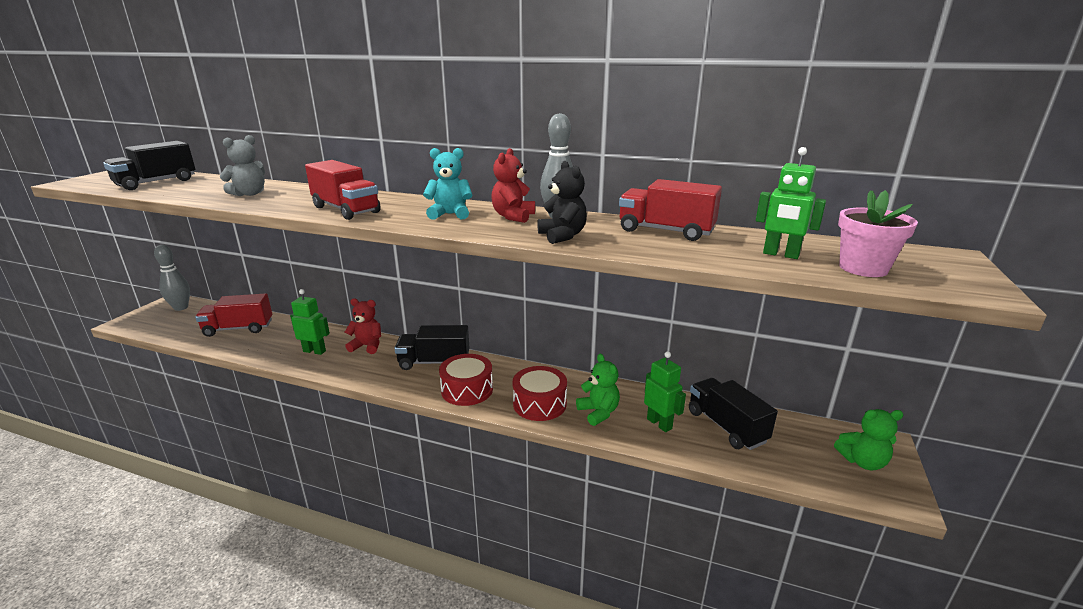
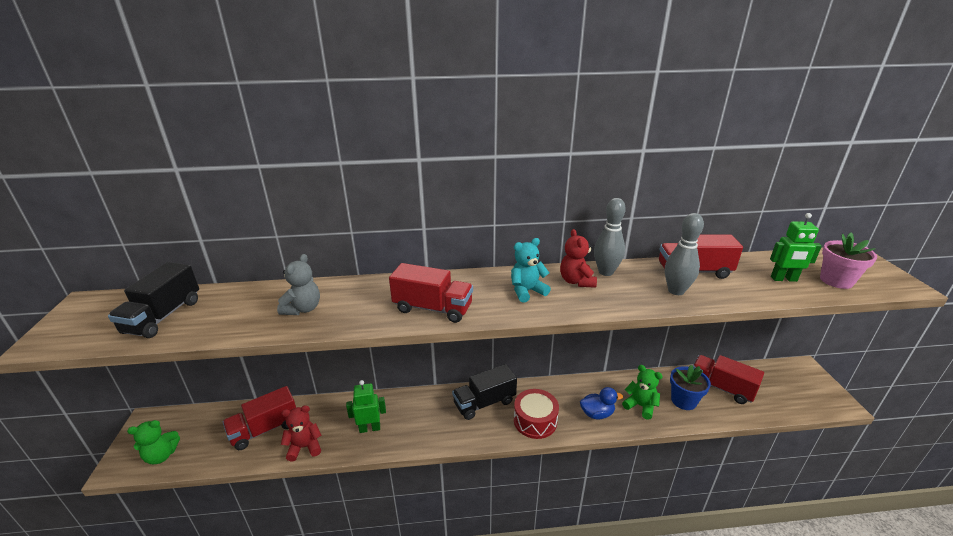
camera: 25 degrees left, 5 degrees up
grey bowling pin [154,245,190,311] -> grey bowling pin moved to [665,213,704,295]
red teddy bear [345,298,381,354] -> red teddy bear moved to [281,405,322,461]
red drum [513,366,567,421] -> blue duck [580,387,623,420]
black teddy bear [537,161,587,244] -> none
green robot [644,351,686,432] -> blue flower pot [670,365,711,410]
black truck [689,378,778,450] -> red truck [693,355,764,404]
green teddy bear [834,409,904,470] -> green teddy bear moved to [127,420,180,464]

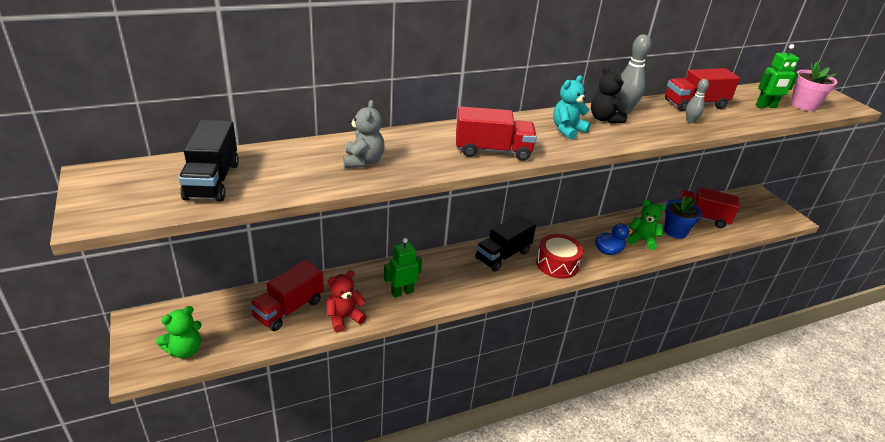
camera: 20 degrees left, 5 degrees up
red teddy bear [560,229,597,288] -> black teddy bear [591,67,627,123]
grey bowling pin [665,213,704,295] -> grey bowling pin [686,79,709,123], size x0.58

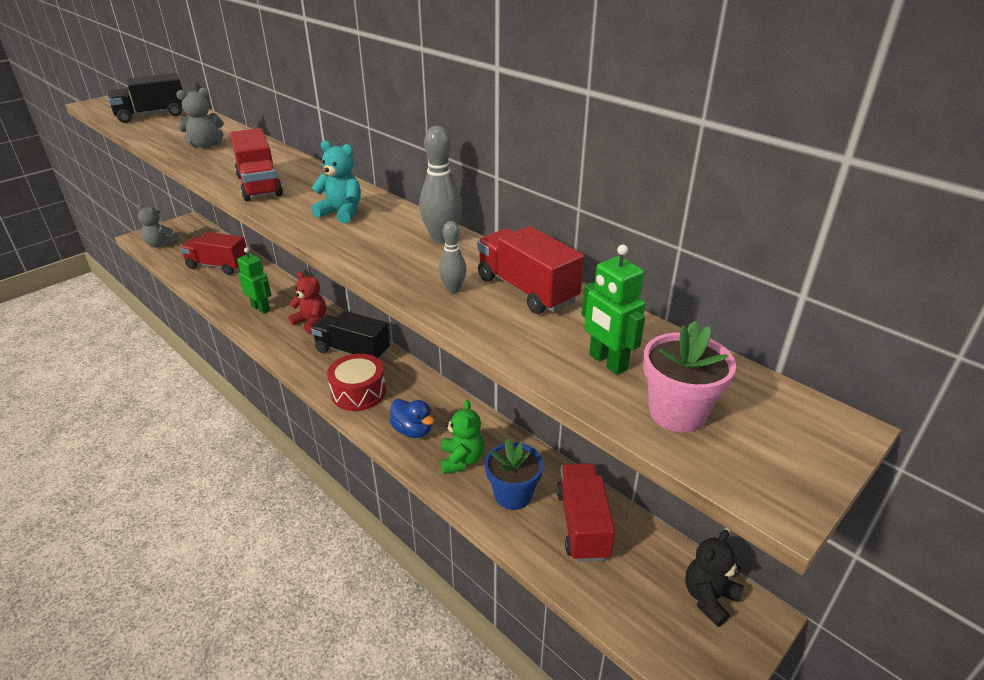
camera: 70 degrees right, 0 degrees up
green teddy bear [156,306,202,358] -> grey teddy bear [136,204,179,248]
red teddy bear [327,271,367,332] -> red teddy bear moved to [288,272,326,333]
black teddy bear [591,67,627,123] -> black teddy bear moved to [685,530,743,627]

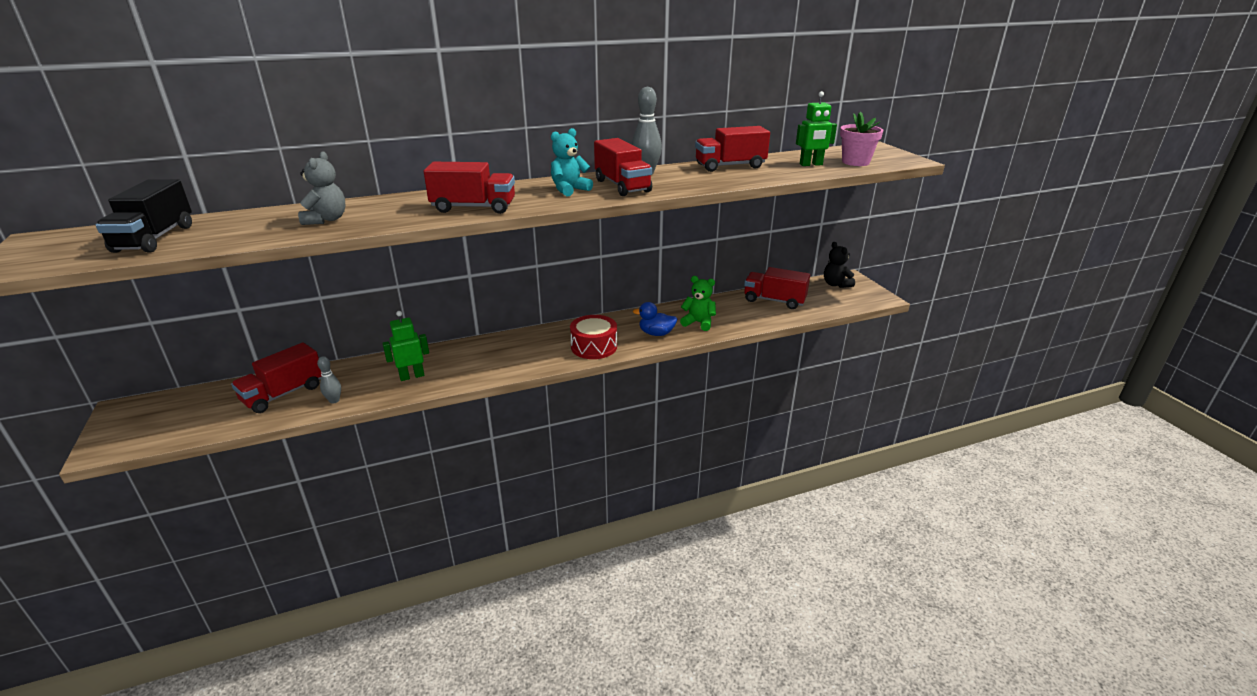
camera: 65 degrees left, 5 degrees down
grey teddy bear [136,204,179,248] -> none
red teddy bear [288,272,326,333] -> none
black truck [311,311,390,360] -> none
blue duck [390,399,434,438] -> blue duck turned 150 degrees counterclockwise [633,302,677,336]
grey bowling pin [439,221,467,293] -> grey bowling pin moved to [317,356,341,404]
blue flower pot [485,438,543,510] -> none
none -> red truck [594,138,652,196]

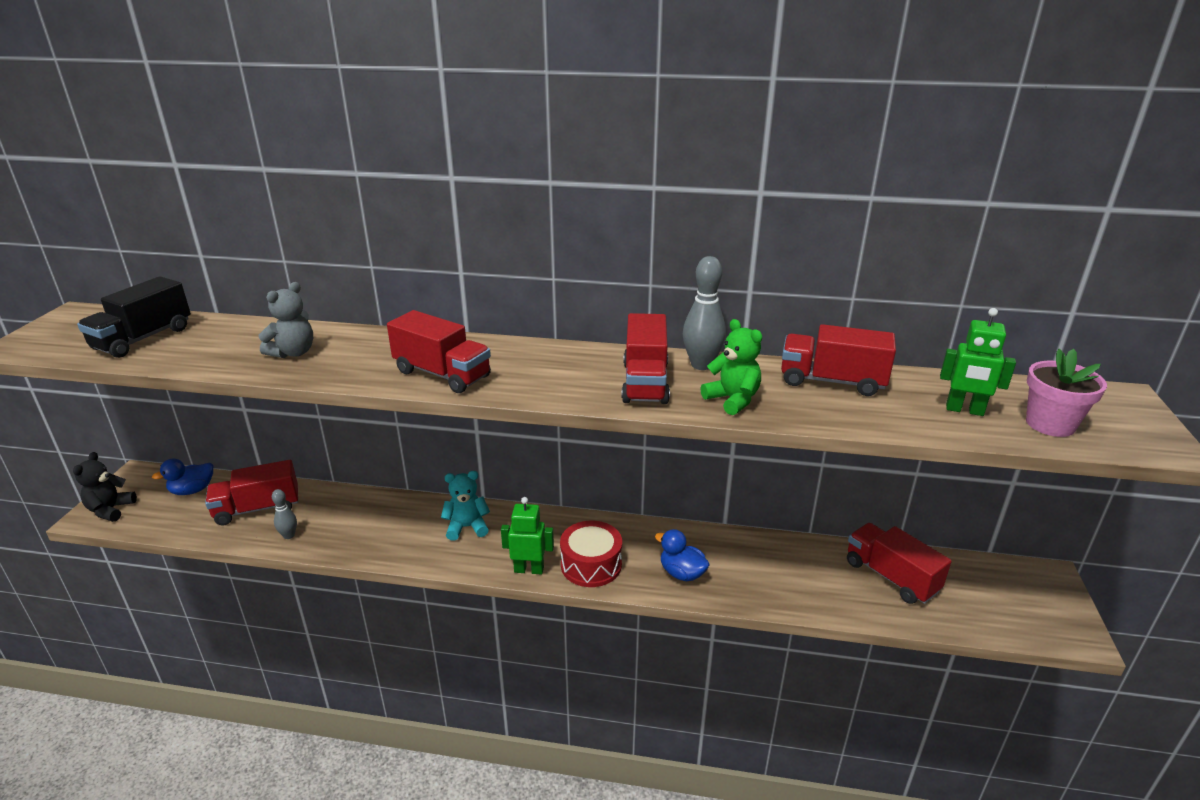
camera: 30 degrees right, 0 degrees up
green robot [382,311,429,381] -> green robot moved to [501,497,554,574]
turquoise teddy bear [551,128,593,196] -> turquoise teddy bear moved to [441,471,490,541]
green teddy bear [680,276,716,331] -> green teddy bear moved to [700,319,762,415]
black teddy bear [824,242,855,288] -> black teddy bear moved to [73,452,137,522]
none -> blue duck [152,458,213,495]

